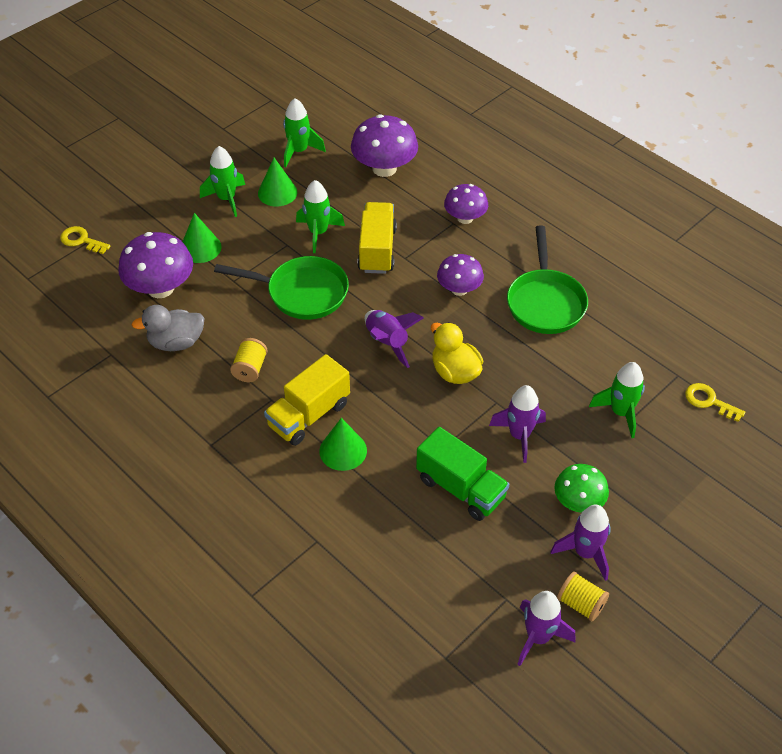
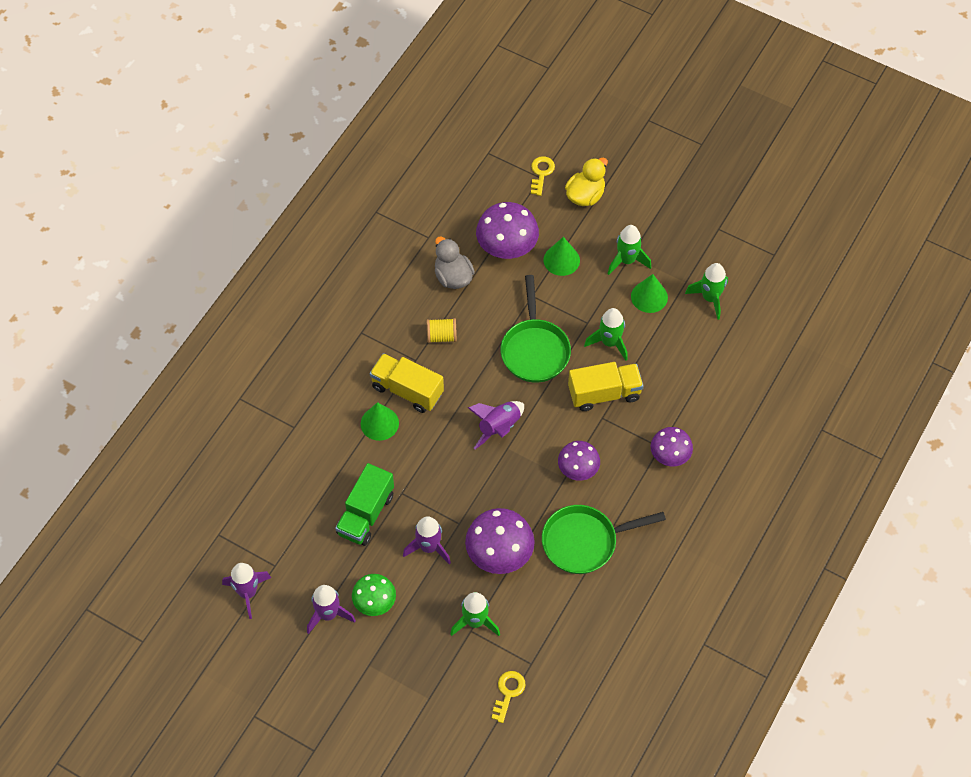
camera: 75 degrees right, 10 degrees up
purple mushroom [351,114,418,177] -> purple mushroom moved to [465,508,535,574]
yellow duck [431,322,483,384] -> yellow duck moved to [565,158,608,206]
yellow spool [557,571,609,621] -> none

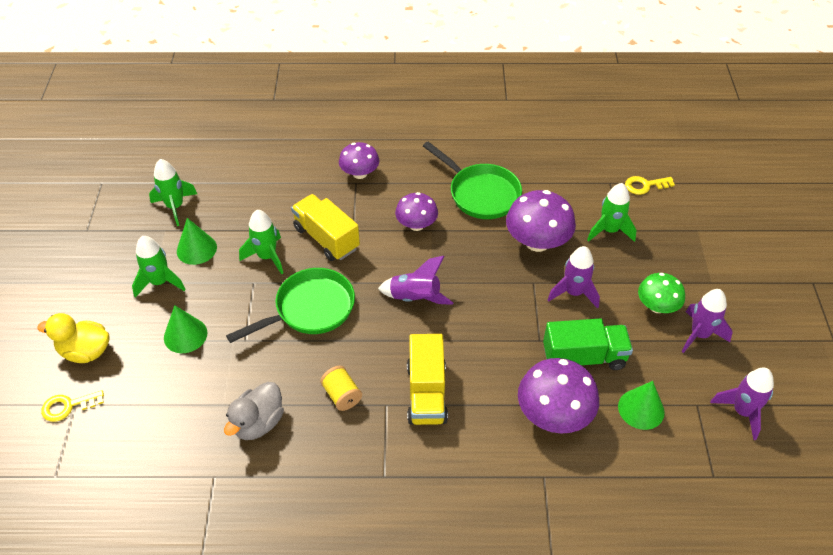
camera: 120 degrees left, 10 degrees down
green cone [361,402,399,441] -> green cone moved to [618,381,665,430]
purple mushroom [476,202,539,259] -> purple mushroom moved to [518,358,599,433]

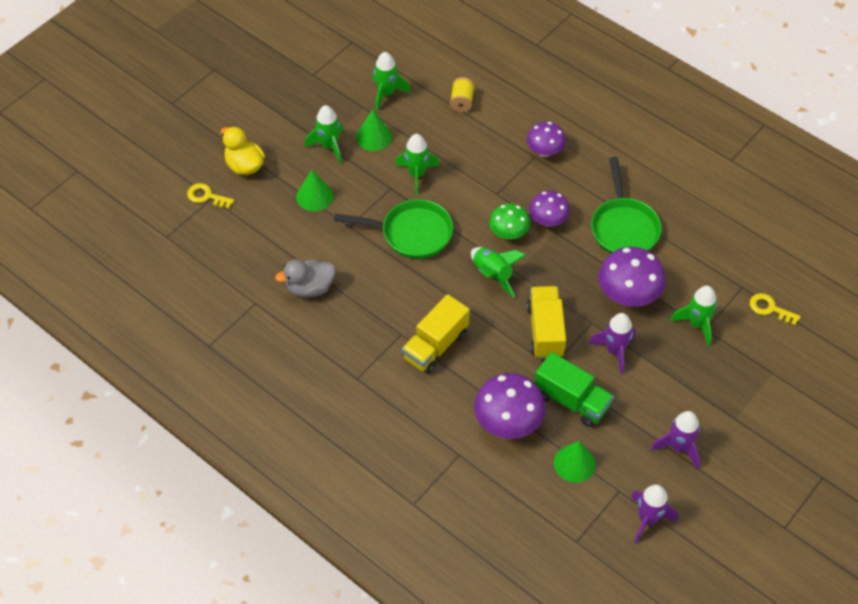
camera: 40 degrees right, 5 degrees up
yellow truck [291,194,360,261] -> yellow truck moved to [527,286,566,359]
yellow spool [320,366,362,411] -> yellow spool moved to [450,77,475,112]
purple rocket [378,256,453,305] -> green rocket [471,247,526,298]
green mushroom [638,273,685,313] -> green mushroom moved to [489,203,530,239]

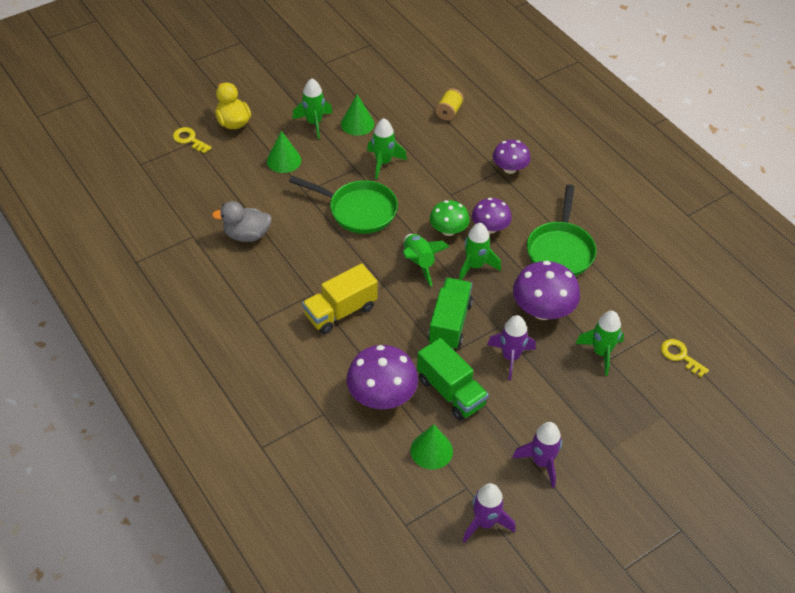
camera: 15 degrees right, 5 degrees down
green rocket [372,52,411,111] -> green rocket moved to [459,223,501,280]
yellow truck [527,286,566,359] -> green truck [428,278,473,349]

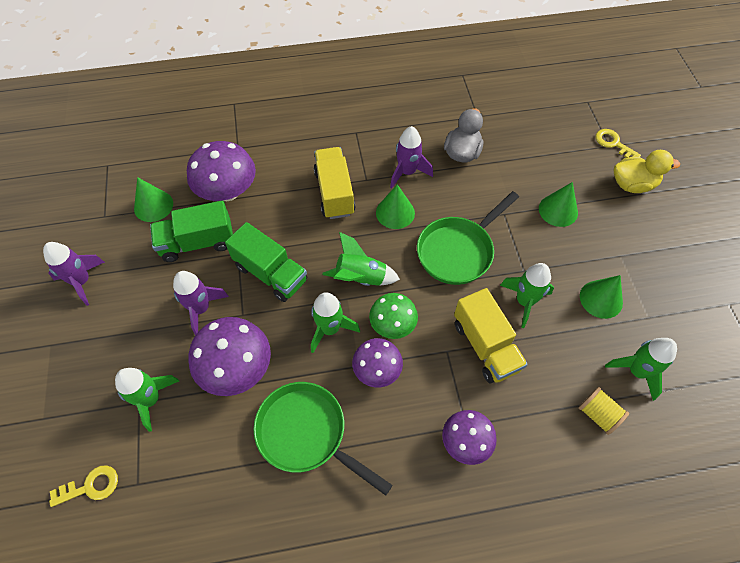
camera: 115 degrees right, 10 degrees up
yellow key [173,127,212,153] -> yellow key turned 105 degrees counterclockwise [596,129,641,158]
green rocket [292,78,332,139] -> green rocket moved to [605,338,677,401]
purple rocket [463,483,515,543] -> purple rocket moved to [390,126,433,189]
none -> green cone [376,184,415,229]
none -> yellow truck [454,288,528,383]

